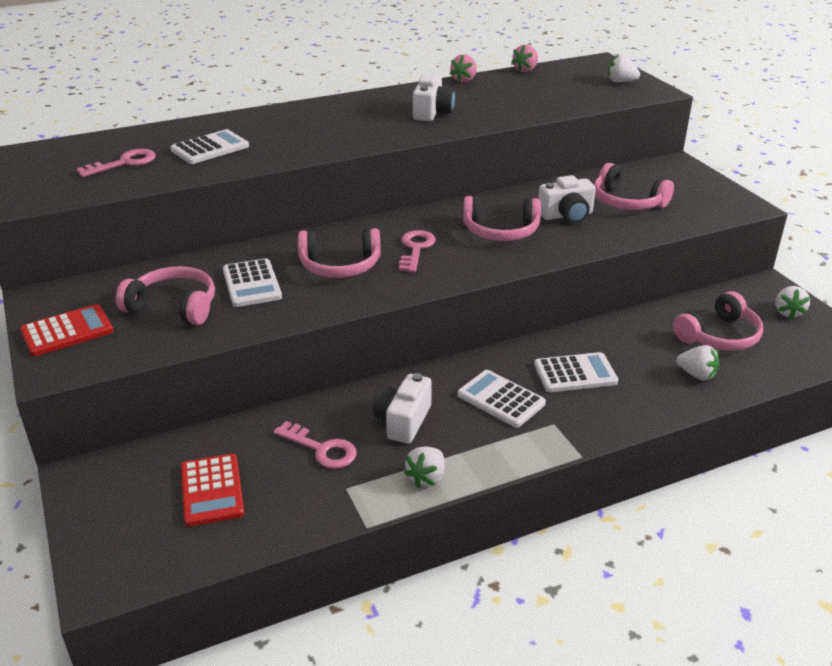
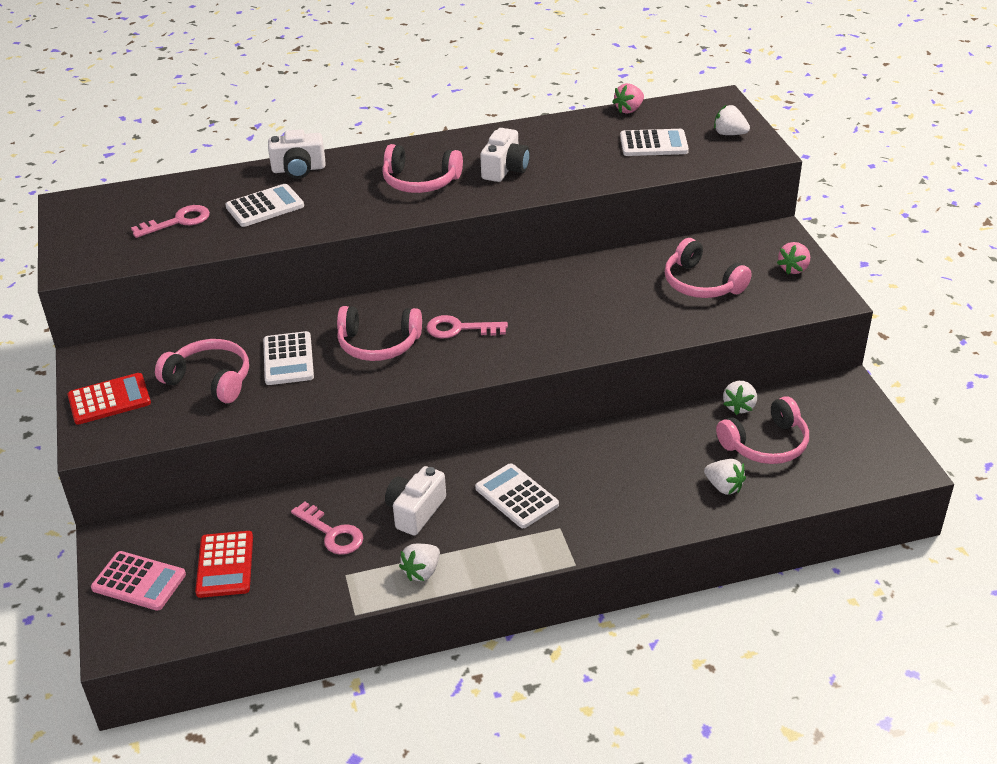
camera: 10 degrees right, 5 degrees up
pink key [399,230,436,273] -> pink key turned 105 degrees counterclockwise [427,315,508,338]
pink strawberry [450,54,477,83] -> pink strawberry moved to [777,242,810,274]
pink headphones [463,196,541,241] -> pink headphones moved to [382,144,463,193]
white calculator [534,352,618,392] -> white calculator moved to [620,129,689,156]
white camera [538,175,596,224] -> white camera moved to [268,129,326,179]
white strawberry [775,286,810,319] -> white strawberry moved to [723,381,757,415]
none -> pink calculator [91,551,186,611]

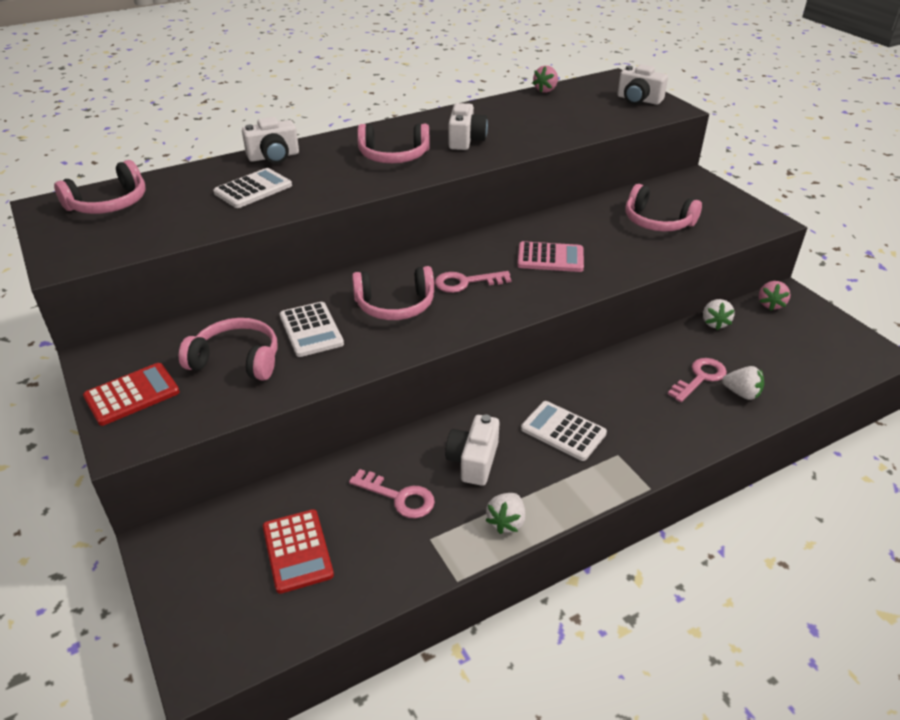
camera: 15 degrees left, 0 degrees up
pink calculator [91,551,186,611] -> pink calculator moved to [517,241,584,272]
pink key [131,205,210,238] -> pink key moved to [668,358,727,402]
white calculator [620,129,689,156] -> none
white strawberry [714,105,750,135] -> white camera [617,64,668,105]
pink headphones [716,396,809,464] -> pink headphones moved to [54,160,146,214]
pink strawberry [777,242,810,274] -> pink strawberry moved to [759,281,791,311]

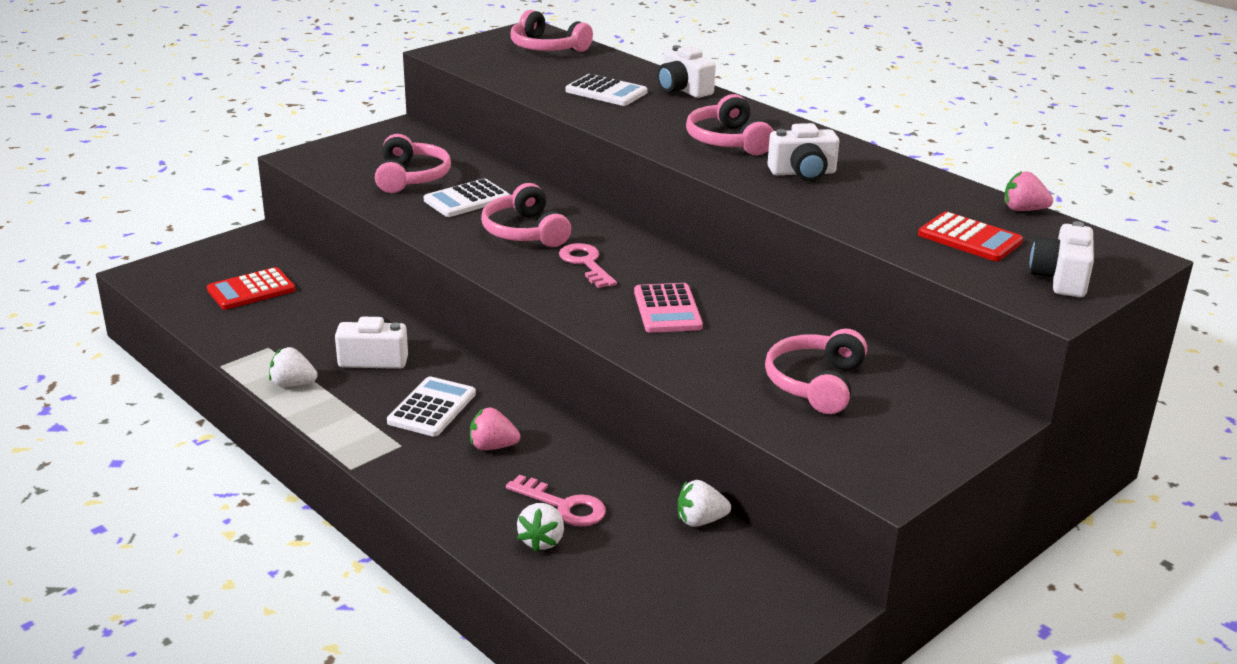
camera: 75 degrees right, 10 degrees down
red calculator [83,363,180,426] -> red calculator moved to [918,212,1023,261]
pink key [349,469,435,518] -> none
pink strawberry [759,281,791,311] -> pink strawberry moved to [470,408,520,450]

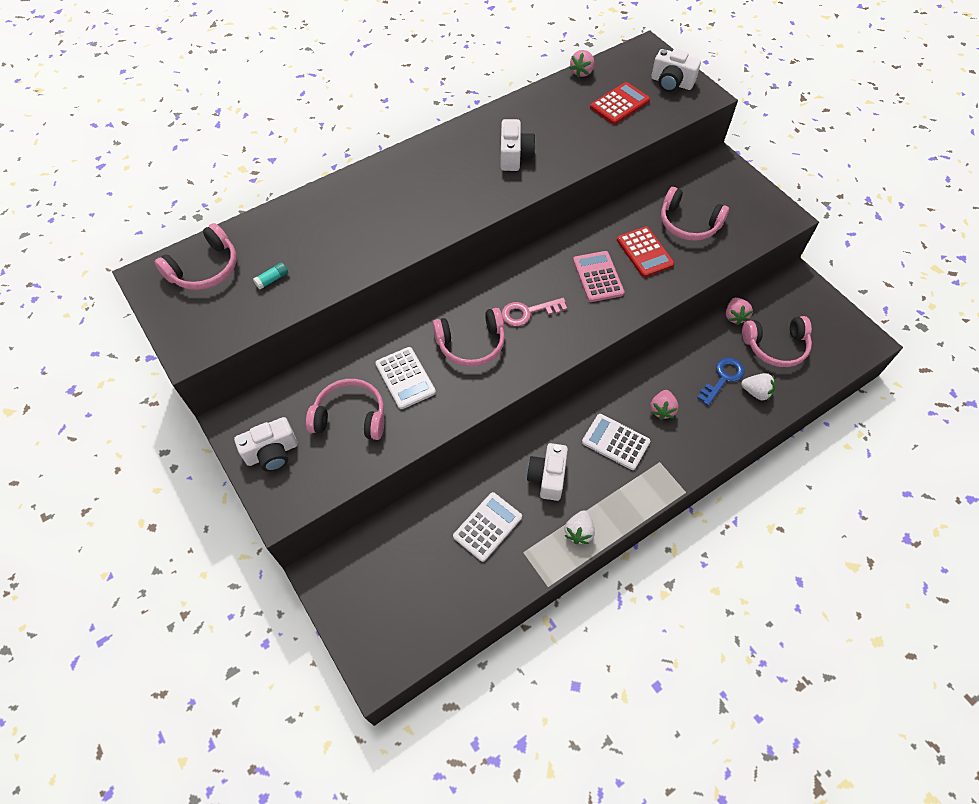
camera: 80 degrees left, 30 degrees up
red calculator [207,267,296,310] -> red calculator moved to [617,226,675,277]
pink key [506,475,606,527] -> blue key [697,358,745,406]
white calculator [565,74,648,106] -> white calculator moved to [453,492,522,562]
pink calculator [634,283,703,333] -> pink calculator turned 105 degrees counterclockwise [573,251,624,302]
white camera [657,45,716,98] -> white camera moved to [234,417,298,472]
white strawberry [678,480,731,527] -> pink strawberry [726,297,753,325]
pink headphones [686,94,774,155] -> pink headphones moved to [742,316,812,367]
none -> turquoise glue stick [253,262,288,289]

